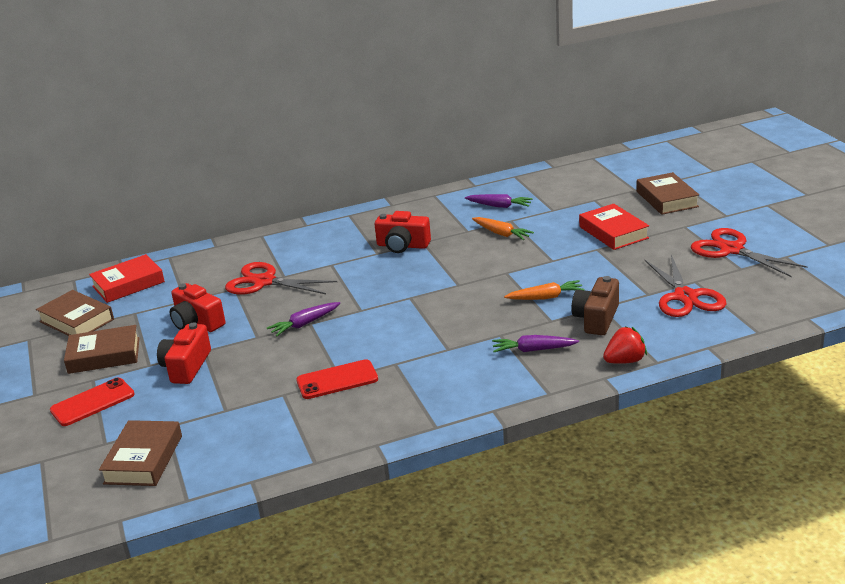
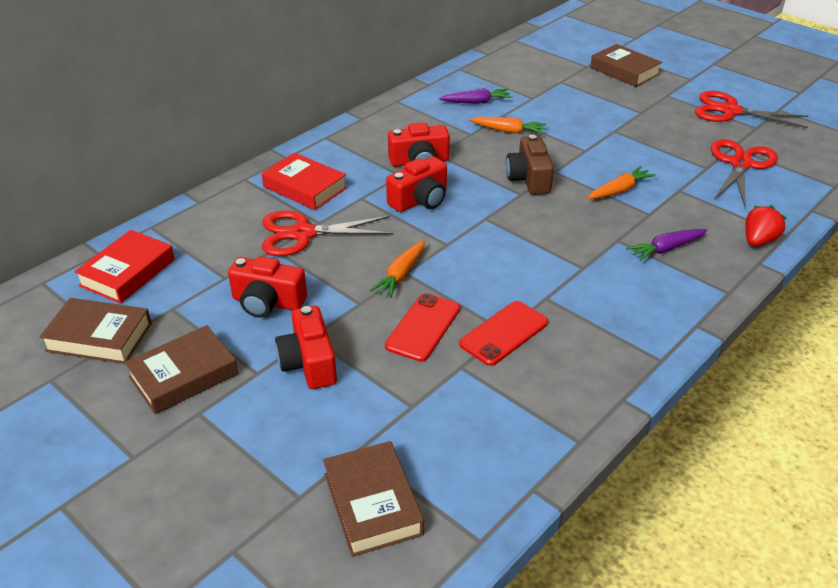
camera: 30 degrees left, 10 degrees up
red phone [50,378,135,426] -> red phone moved to [385,293,460,362]
purple carrot [267,302,340,337] -> orange carrot [369,240,425,298]
brown camera [571,276,619,335] -> brown camera moved to [506,134,554,195]
red book [579,204,649,250] -> red book moved to [262,153,347,210]
red scissors [644,255,727,317] -> red scissors turned 120 degrees counterclockwise [711,139,778,208]
none -> red camera [386,156,447,212]

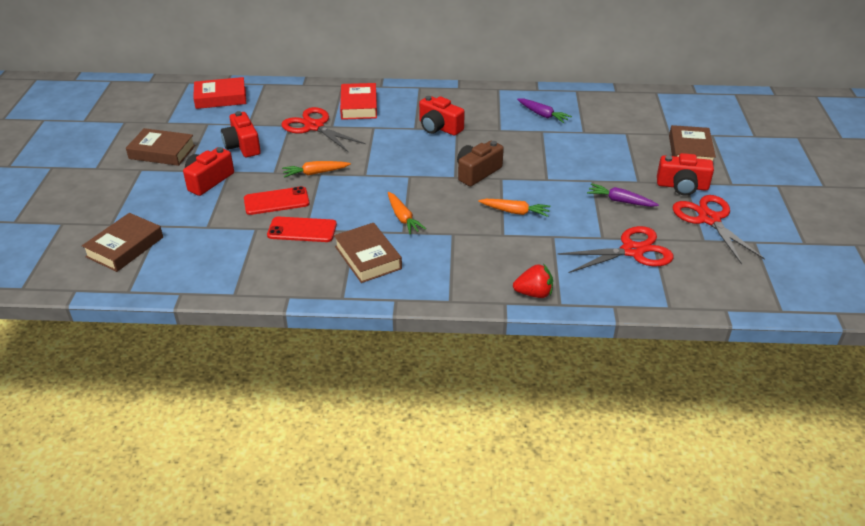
camera: 50 degrees right, 0 degrees up
brown book [39,298,152,364] -> brown book moved to [334,223,402,283]
red camera [386,156,447,212] -> red camera moved to [657,153,714,196]
orange carrot [469,117,546,134] -> orange carrot moved to [388,192,426,234]
purple carrot [626,229,707,261] -> purple carrot moved to [587,183,659,207]

